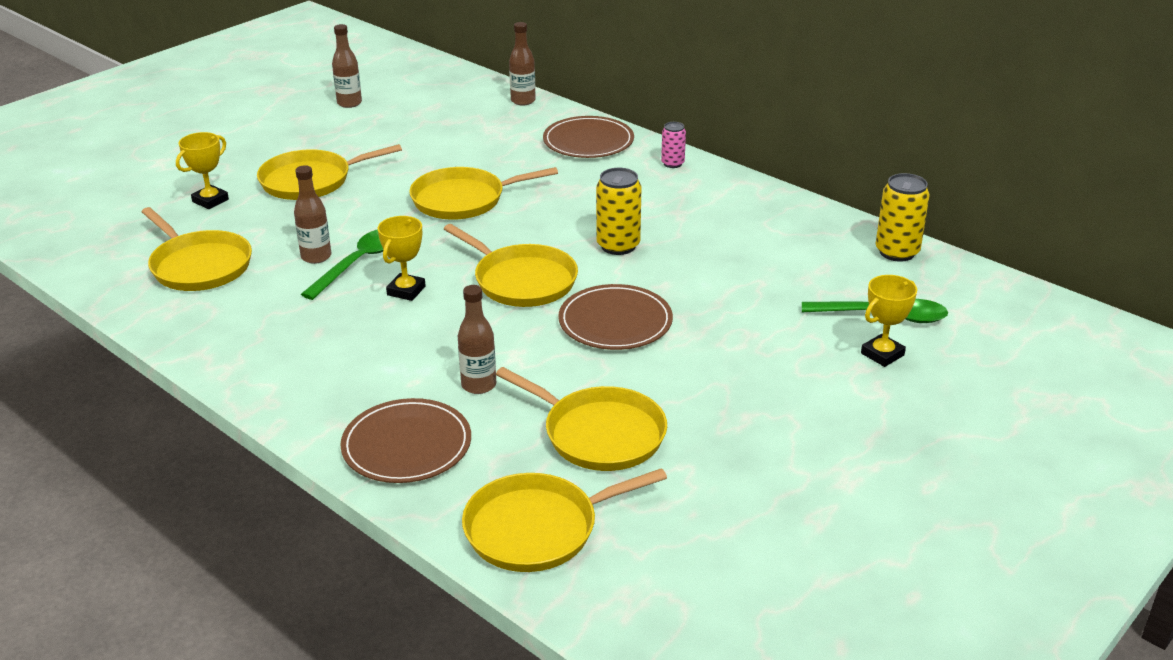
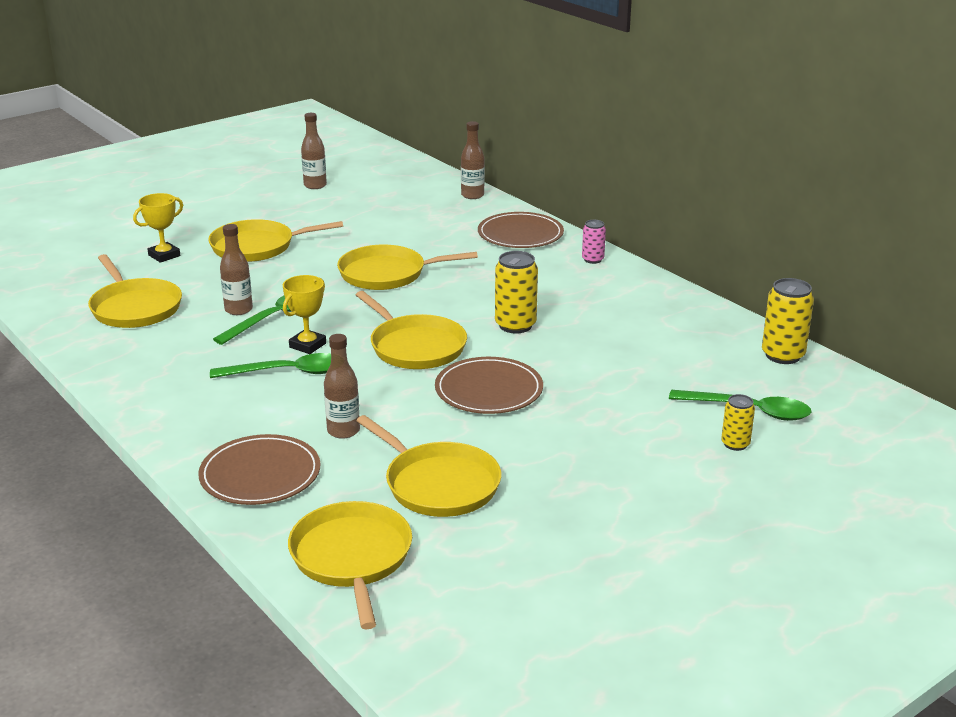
camera: 10 degrees right, 5 degrees down
yellow pan [462,468,667,572] -> yellow pan turned 90 degrees clockwise [288,501,412,630]
yellow trophy [861,275,917,367] -> yellow can [721,394,755,451]
none -> green spoon [210,353,331,378]

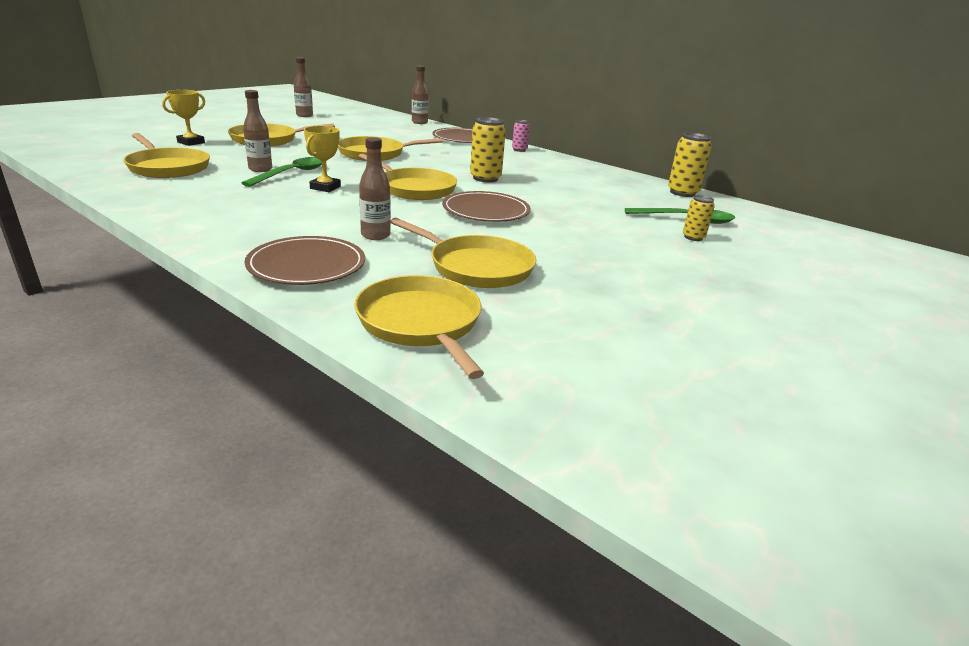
camera: 15 degrees left, 0 degrees up
green spoon [210,353,331,378] -> none

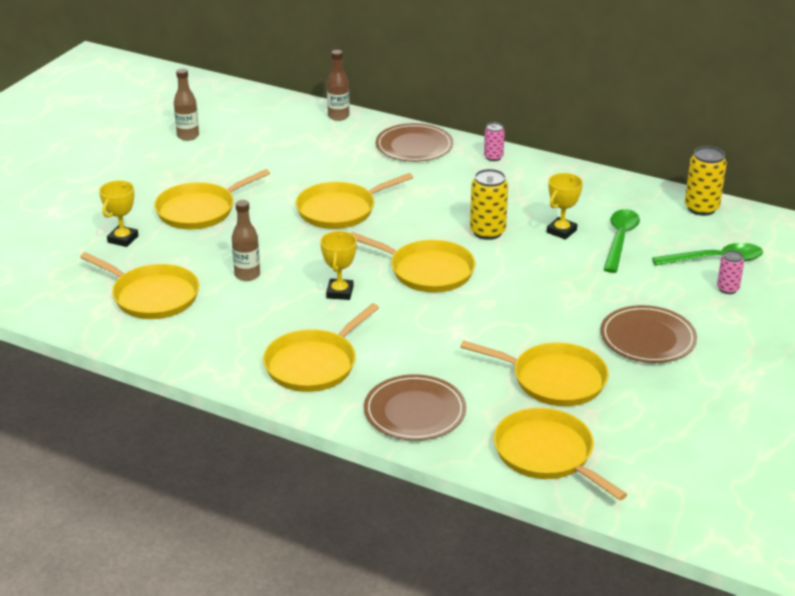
camera: 10 degrees left, 5 degrees up
green spoon [242,157,322,187] -> green spoon moved to [603,209,640,273]
brown bottle [359,137,391,240] -> none
brown plate [442,191,531,222] -> brown plate moved to [600,305,697,363]
yellow can [683,195,715,241] -> pink can [717,250,744,294]
none -> yellow pan [263,303,379,392]
none -> yellow trophy [547,173,583,240]

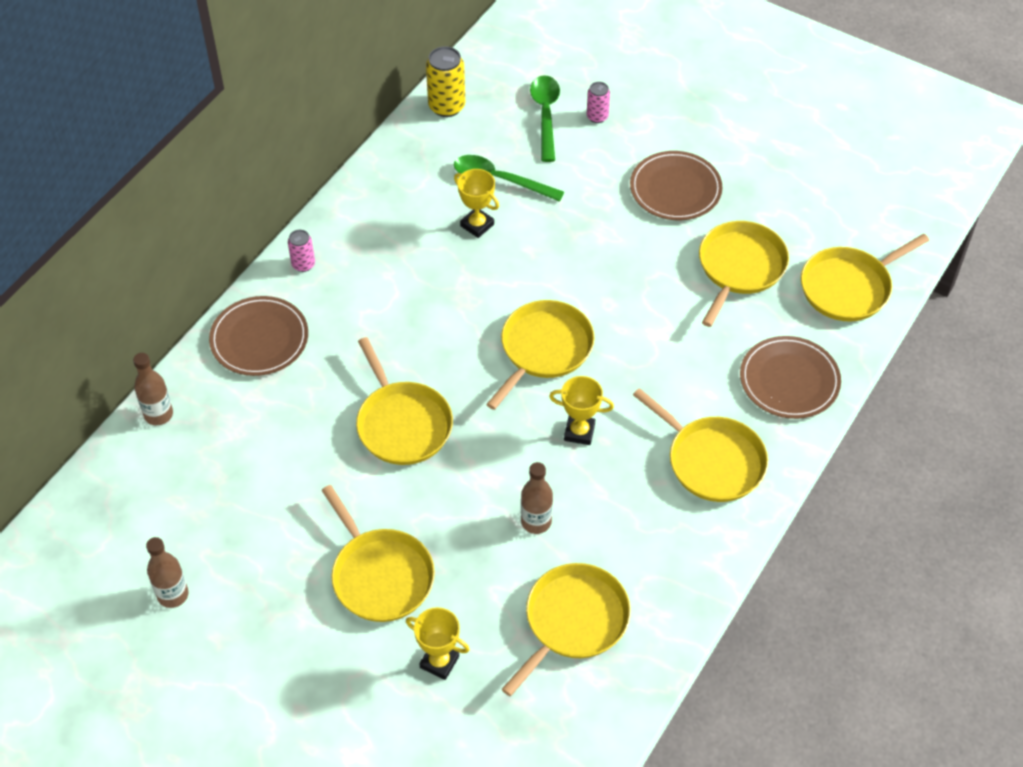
camera: 85 degrees left, 20 degrees up
yellow can [470,169,508,240] -> none

